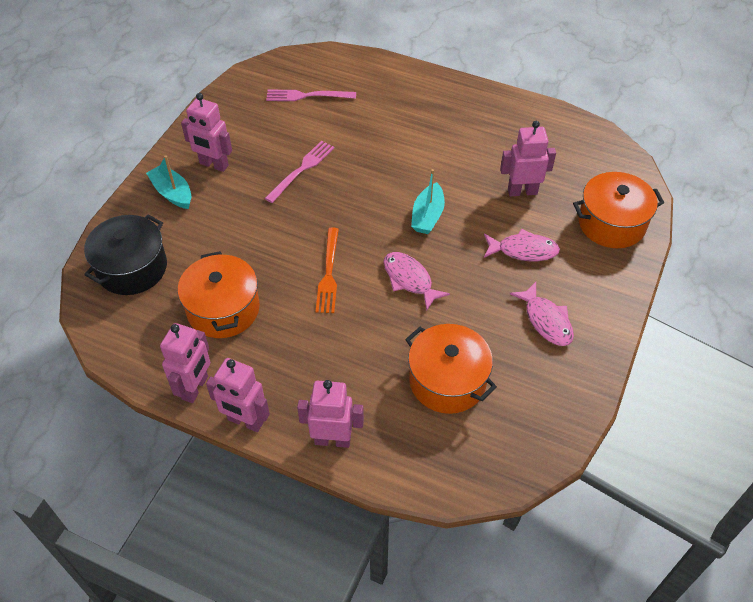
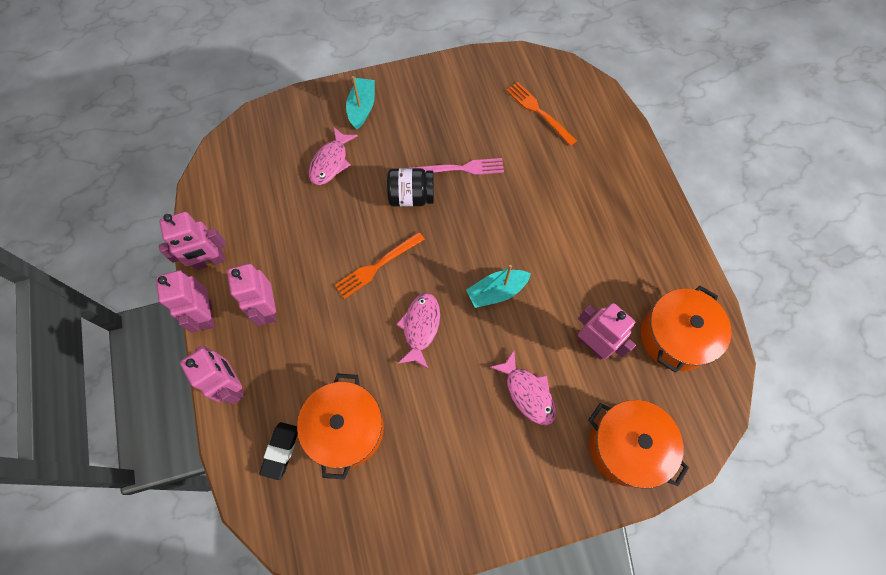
camera: 50 degrees right, 15 degrees up
black pot [84,214,167,295] -> none
orange pot [178,251,260,338] -> orange pot moved to [641,286,732,373]
pink robot [181,93,232,172] -> pink robot moved to [227,263,277,326]
pink fork [266,90,356,101] -> orange fork [506,82,577,146]
pink fish [510,282,574,346] -> pink fish moved to [309,127,358,185]
none -> black eraser [259,422,298,480]
none -> black jar [387,168,434,207]

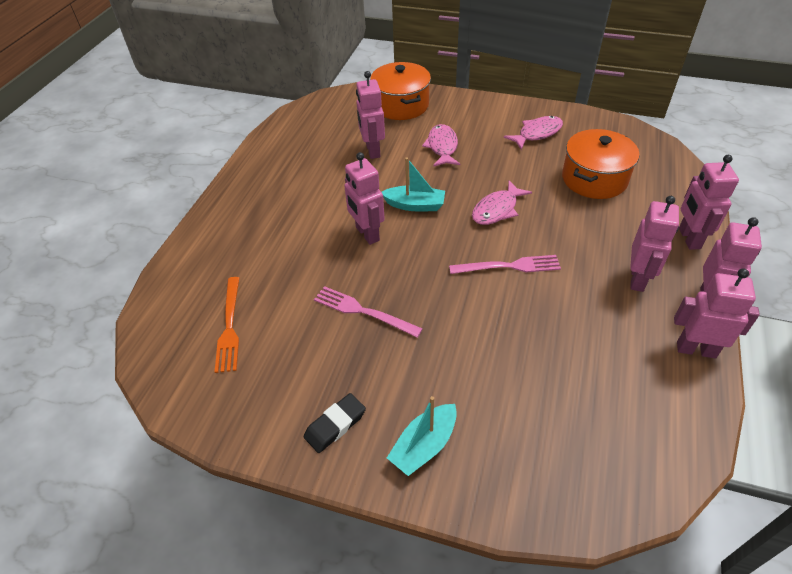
camera: 145 degrees left, 20 degrees down
black eraser [259,422,298,480] -> black eraser moved to [304,393,366,453]
pink fish [309,127,358,185] -> pink fish moved to [504,116,563,150]
orange fork [335,232,425,299] -> pink fork [449,255,561,274]
black jar [387,168,434,207] -> none
orange pot [641,286,732,373] -> none
none -> pink robot [344,152,385,245]

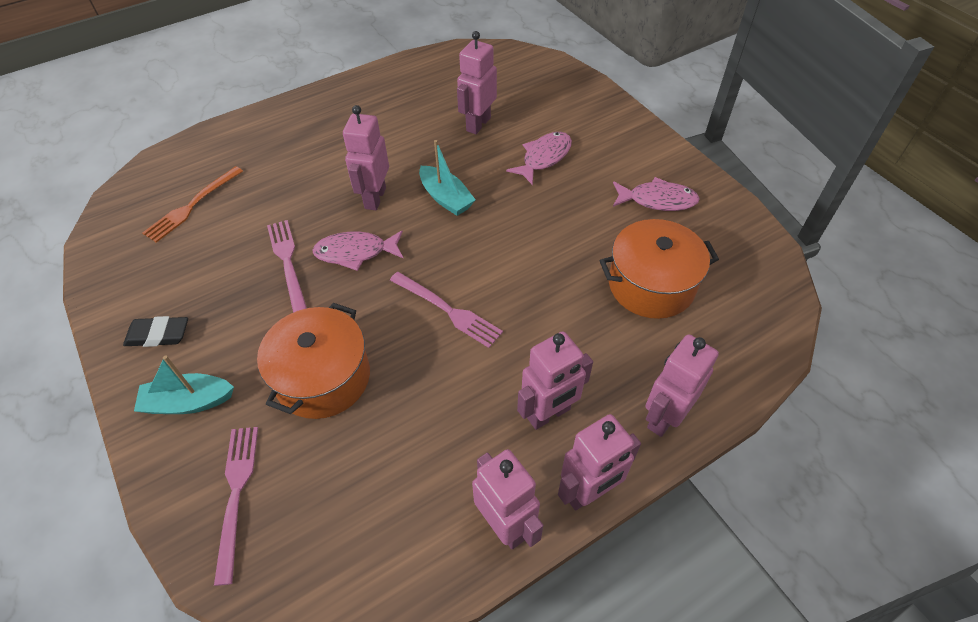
camera: 40 degrees right, 5 degrees up
orange pot [370,62,431,120] -> orange pot moved to [257,303,370,419]
pink fish [472,180,532,225] -> pink fish moved to [312,230,404,271]
none -> pink fork [214,427,258,586]

